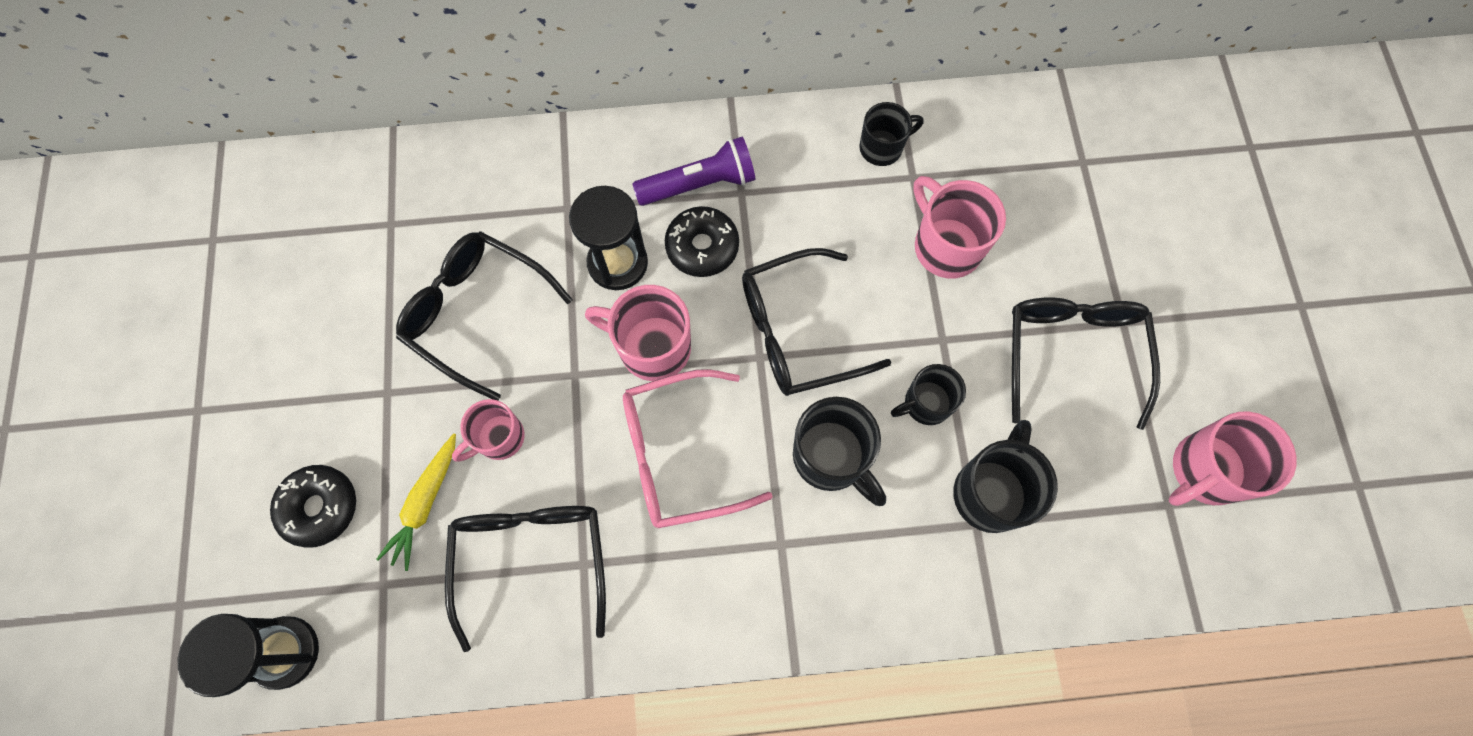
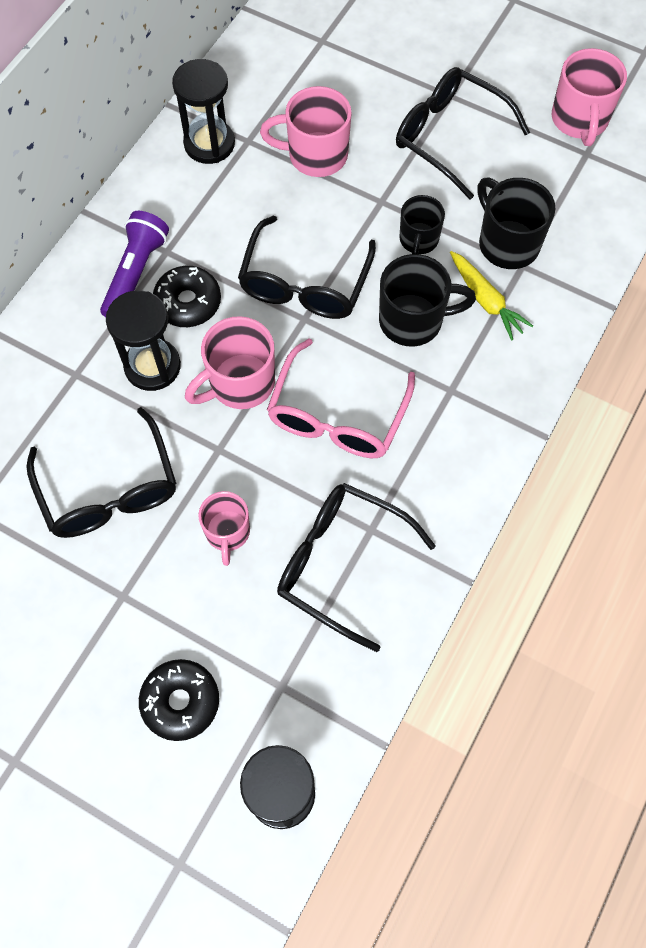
camera: 55 degrees left, 5 degrees down
yellow carrot [376,433,456,571] -> yellow carrot moved to [450,251,533,341]
black glasses [396,232,573,400] -> black glasses turned 90 degrees counterclockwise [26,407,176,538]
black mug [859,102,924,166] -> black hourglass [172,59,235,164]

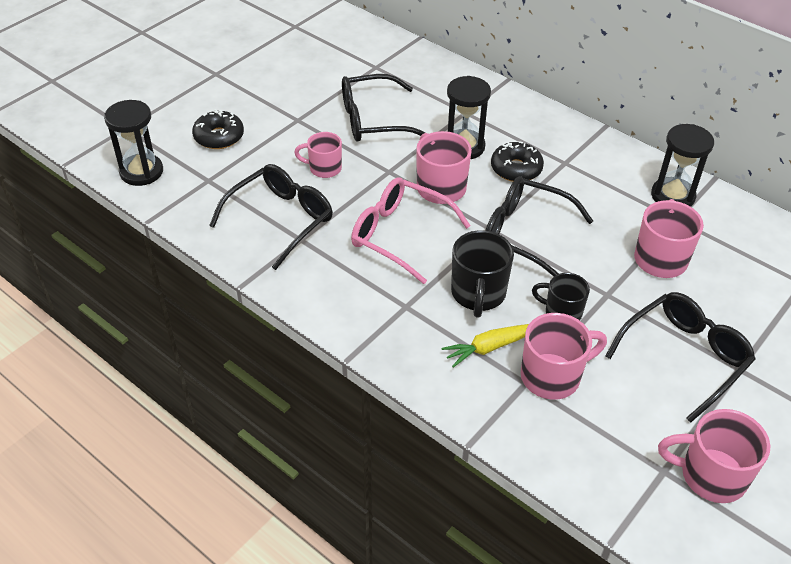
camera: 100 degrees right, 20 degrees down
purple flashlight [100,211,169,317] -> none
black mug [478,177,555,269] -> pink mug [521,313,607,400]

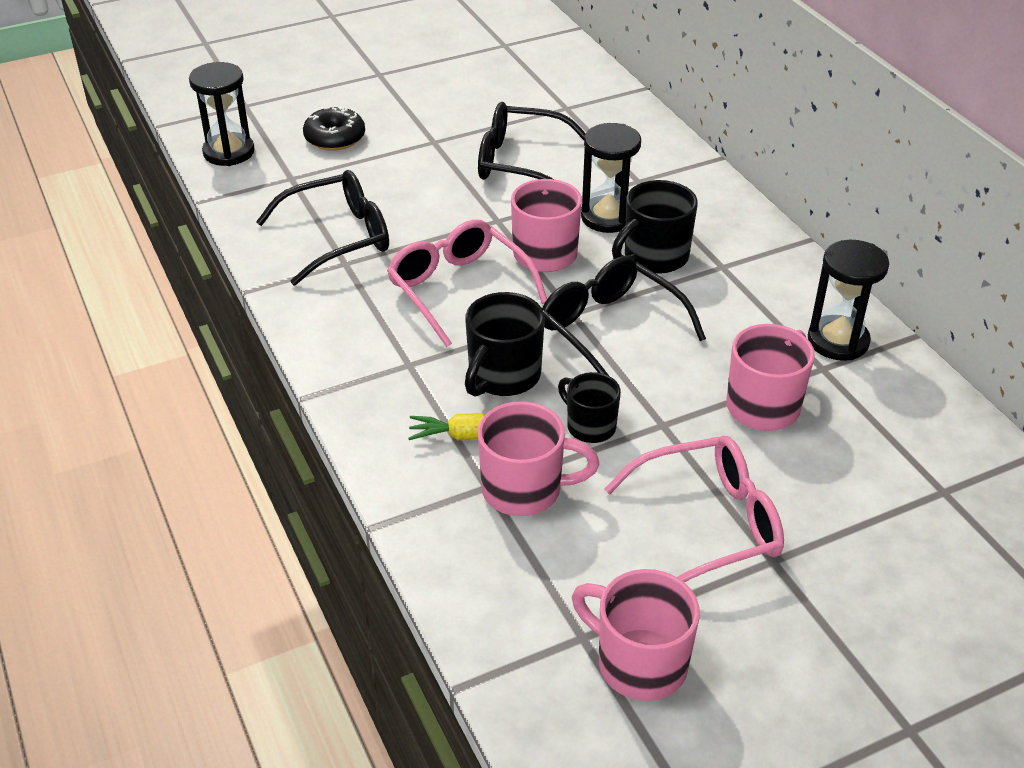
camera: 25 degrees right, 5 degrees down
pink mug [294,132,342,178] -> none
black donut [491,141,544,182] -> black mug [612,180,698,274]
black glasses [605,292,756,423] -> pink glasses [604,436,784,582]

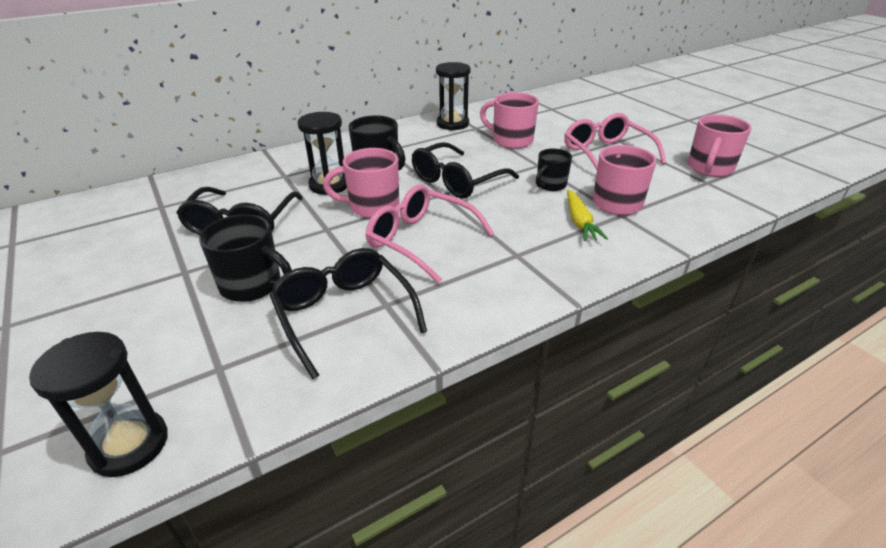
camera: 95 degrees left, 5 degrees down
black donut [303,106,365,151] -> none
pink glasses [387,219,547,347] -> pink glasses turned 75 degrees clockwise [365,185,494,283]
black mug [465,292,545,397] -> black mug moved to [199,214,292,302]

